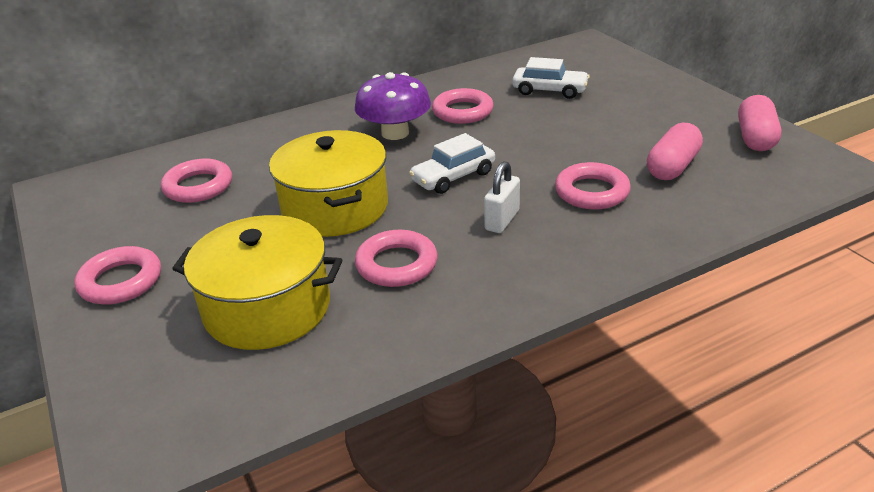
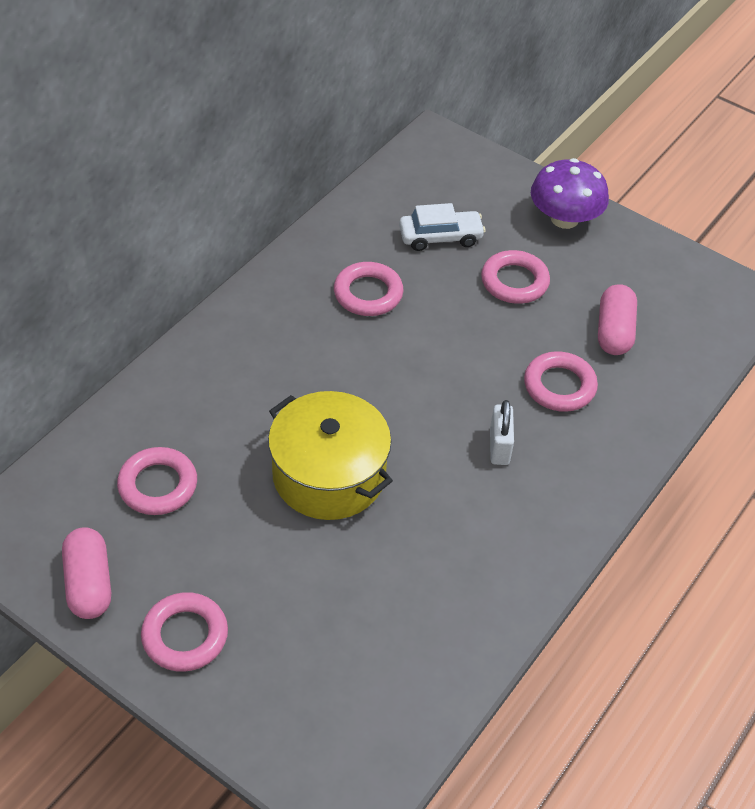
camera: 30 degrees left, 15 degrees up
yellow pot [172,215,342,350] -> none
purple mushroom [355,72,431,140] -> purple mushroom moved to [531,158,609,229]
pink ring [355,230,437,287] -> pink ring moved to [481,250,550,304]
white car [409,133,495,194] -> none
pink capsule [738,95,781,151] -> pink capsule moved to [62,527,111,619]

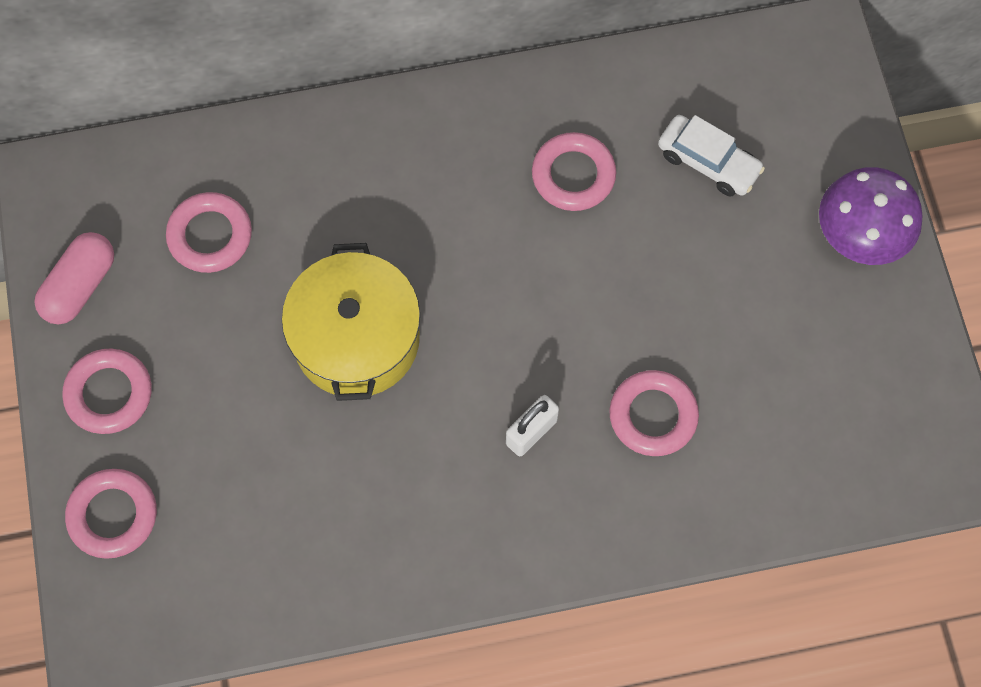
camera: 45 degrees right, 20 degrees up
pink ring [481,250,550,304] -> pink ring moved to [65,469,157,559]
pink capsule [598,284,637,355] -> none

